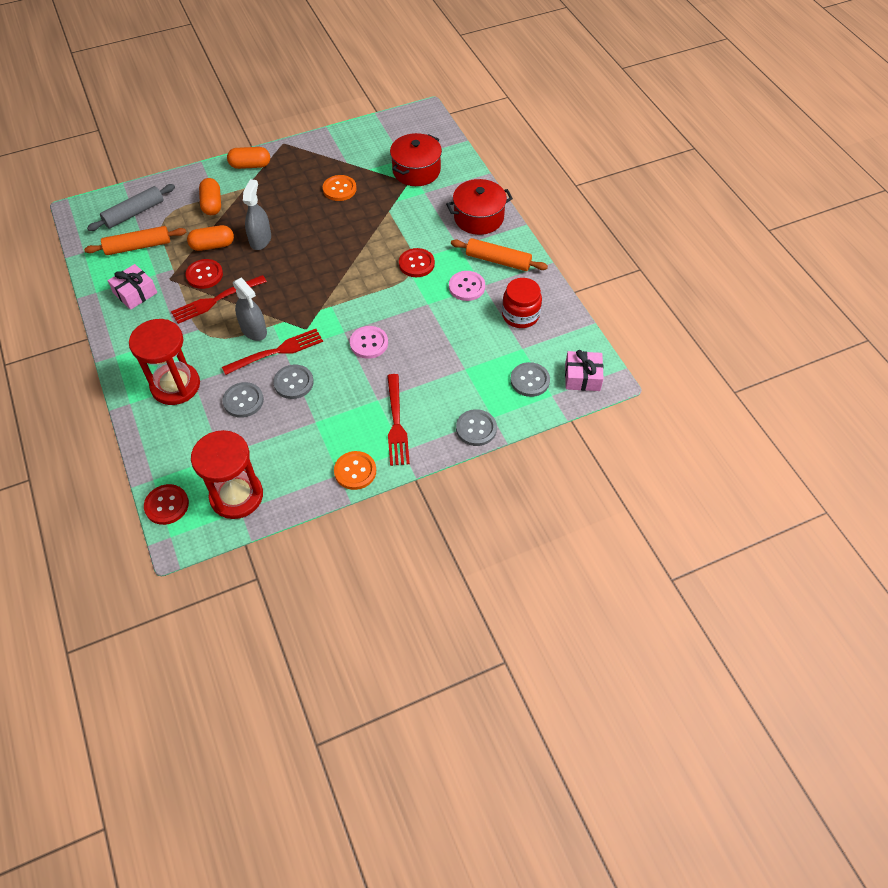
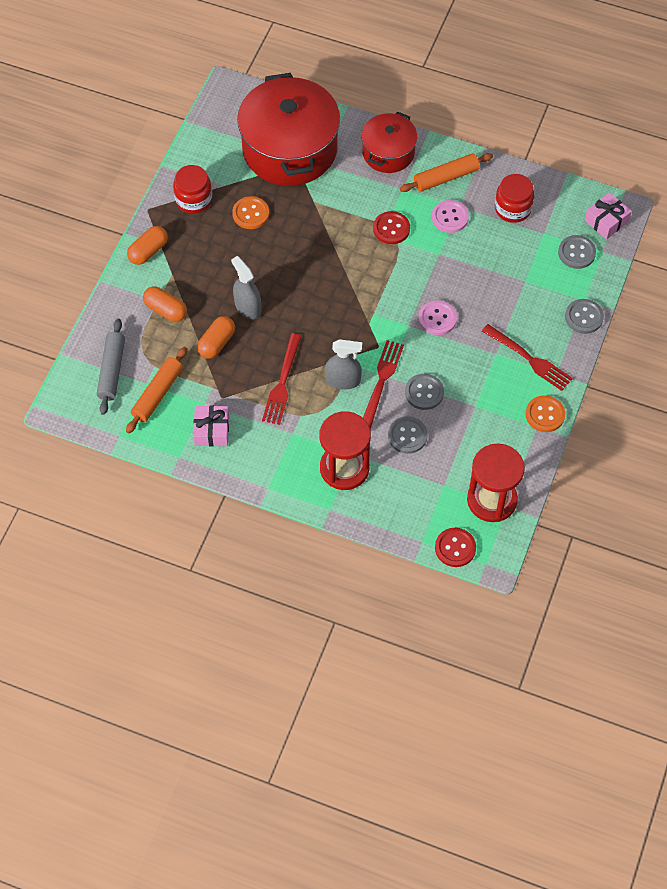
camera: 45 degrees left, 5 degrees up
red button [185,259,223,289] -> none
red pot [390,133,442,186] -> red pot [237,73,340,186], size x1.81
none -> red jar [173,165,212,214]

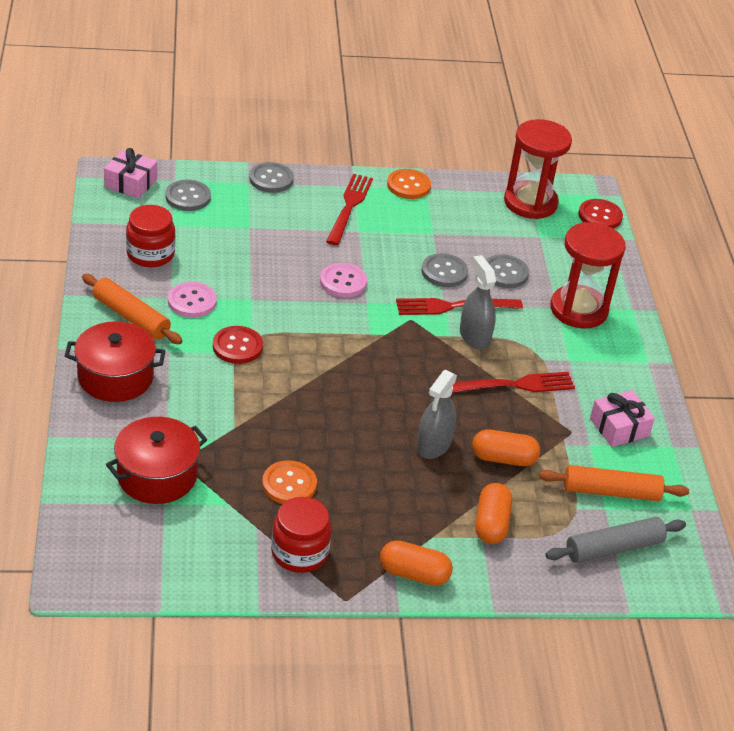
camera: 120 degrees left, 20 degrees down
red pot [237,73,340,186] -> red pot [106,417,208,504], size x0.55

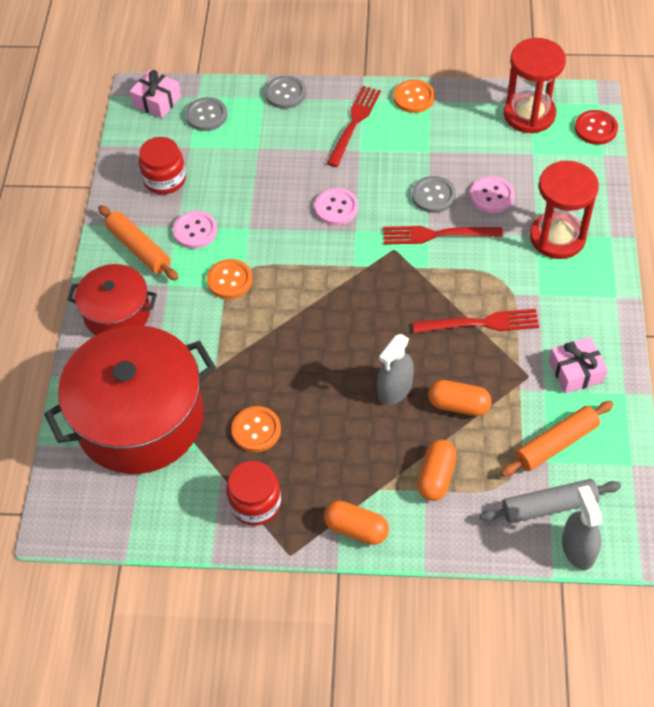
camera: 15 degrees right, 15 degrees up
red pot [106,417,208,504] -> red pot [44,325,216,474], size x1.81
red button [213,326,263,364] -> orange button [207,259,253,299]
grey spray bottle [460,255,496,350] -> grey spray bottle moved to [562,486,602,570]
grey button [486,254,529,288] -> pink button [470,176,515,213]
orange rolling pin [539,465,689,501] -> orange rolling pin turned 45 degrees counterclockwise [501,401,614,477]

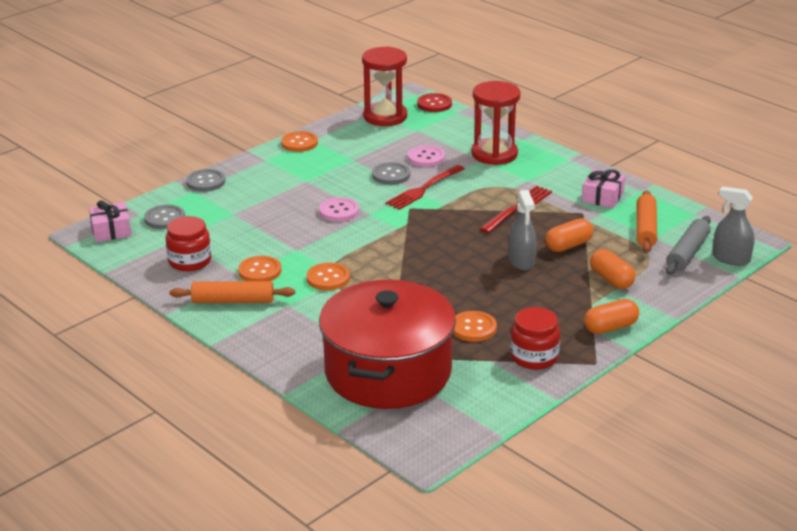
camera: 50 degrees left, 25 degrees down
red pot [67,264,157,335] -> none
pink button [173,211,217,249] -> orange button [238,256,281,281]
red fork [326,86,381,167] -> none

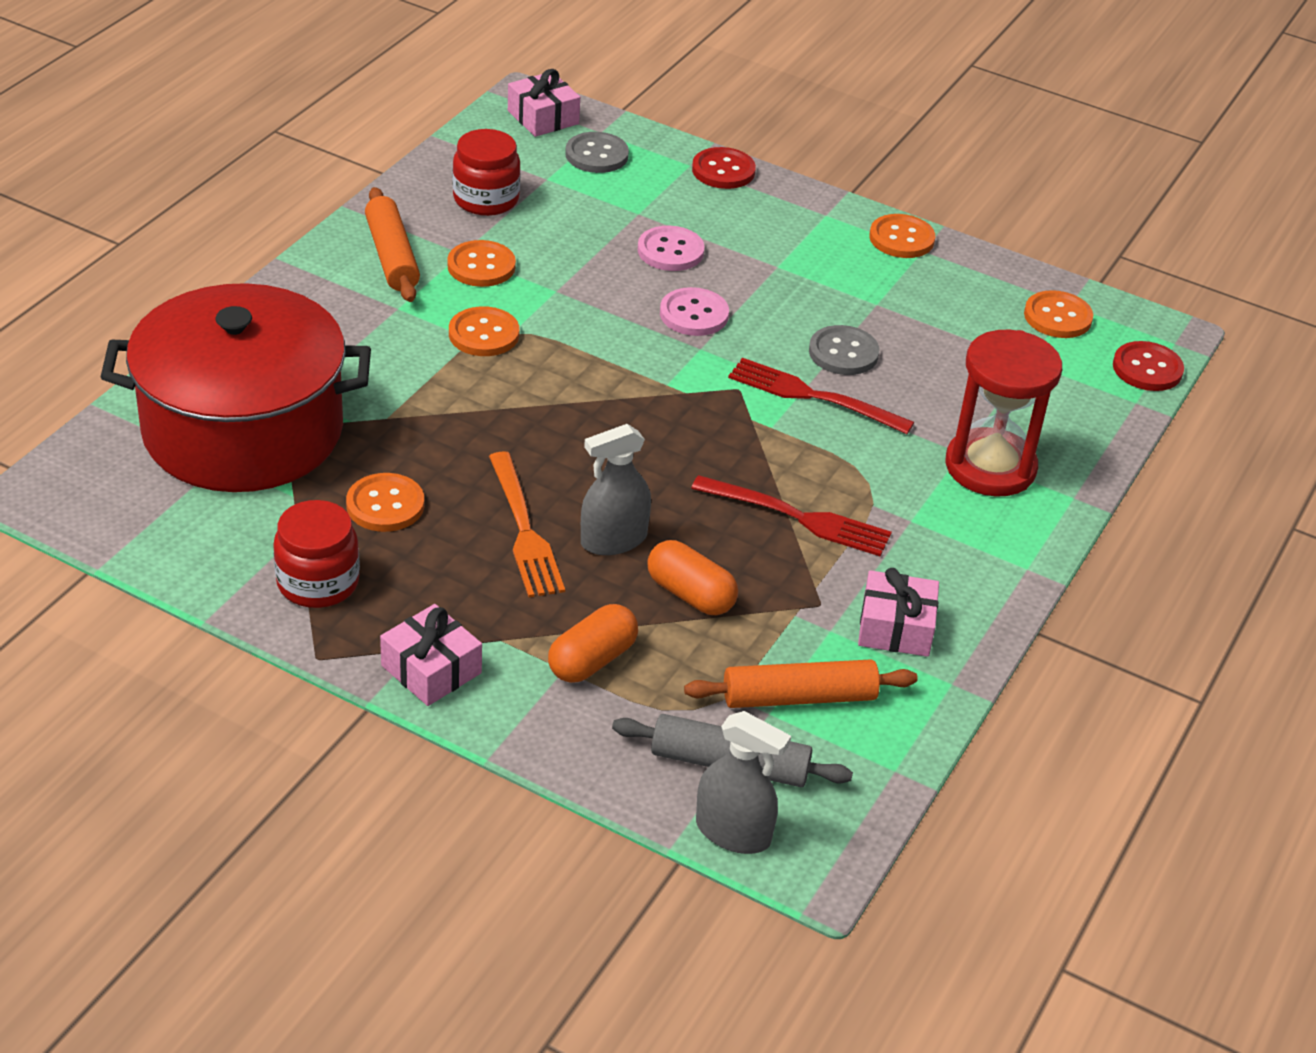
camera: 70 degrees right, 10 degrees up
grey button [186,169,225,192] -> red button [692,147,756,189]
red hourglass [362,46,407,126] -> orange button [1024,290,1093,338]
pink button [408,145,445,167] -> pink button moved to [638,226,705,271]
orange capsule [584,299,639,334] -> pink gift [380,604,482,706]
grey spray bottle [712,186,755,266] -> grey spray bottle turned 105 degrees clockwise [696,711,791,854]
none -> orange fork [489,451,565,598]

